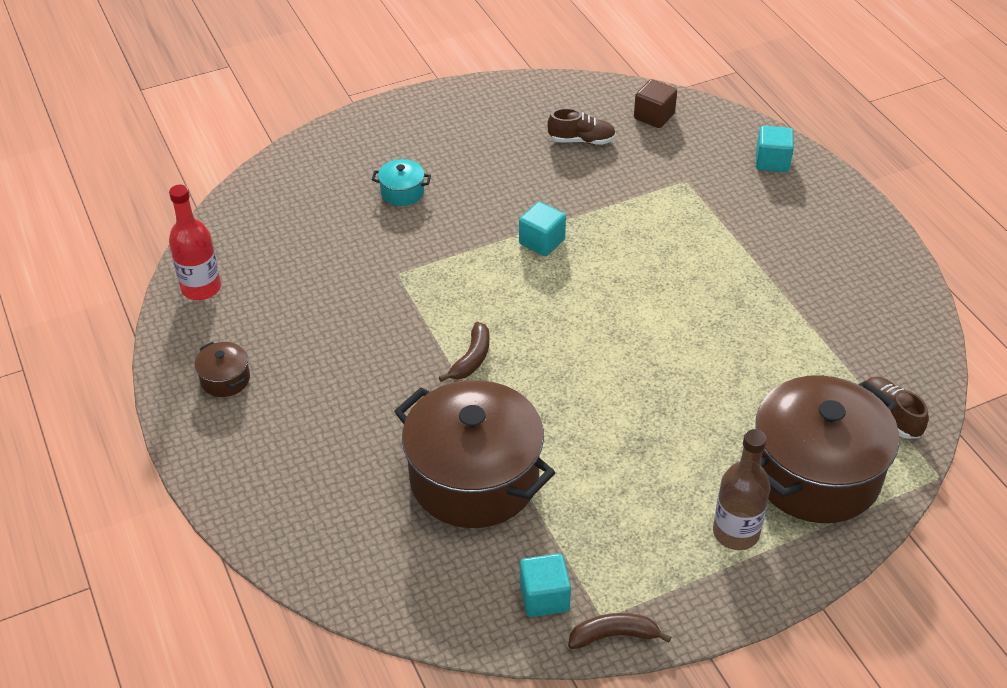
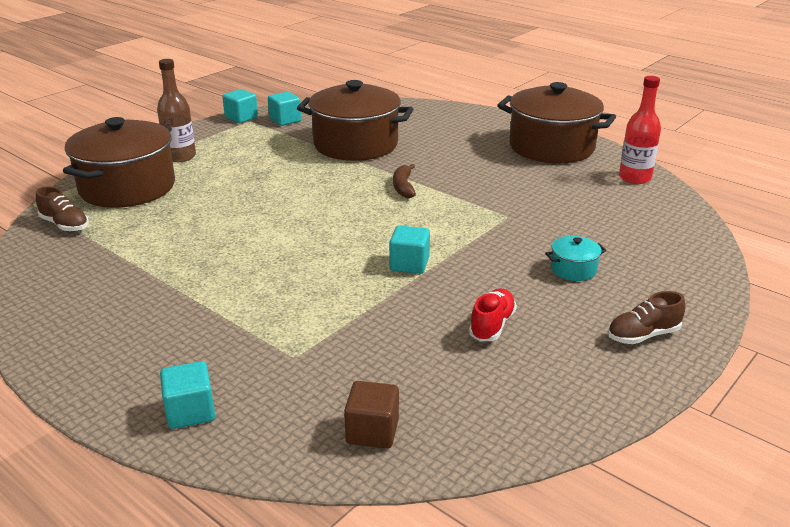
camera: 155 degrees right, 15 degrees down
brown pot [195,342,250,397] -> brown pot [497,82,616,163], size x2.44
brown shoe [547,108,616,145] -> brown shoe moved to [607,291,685,344]
brown banana [568,613,671,649] -> turquoise cube [222,89,258,123]
none -> red shoe [469,289,517,342]

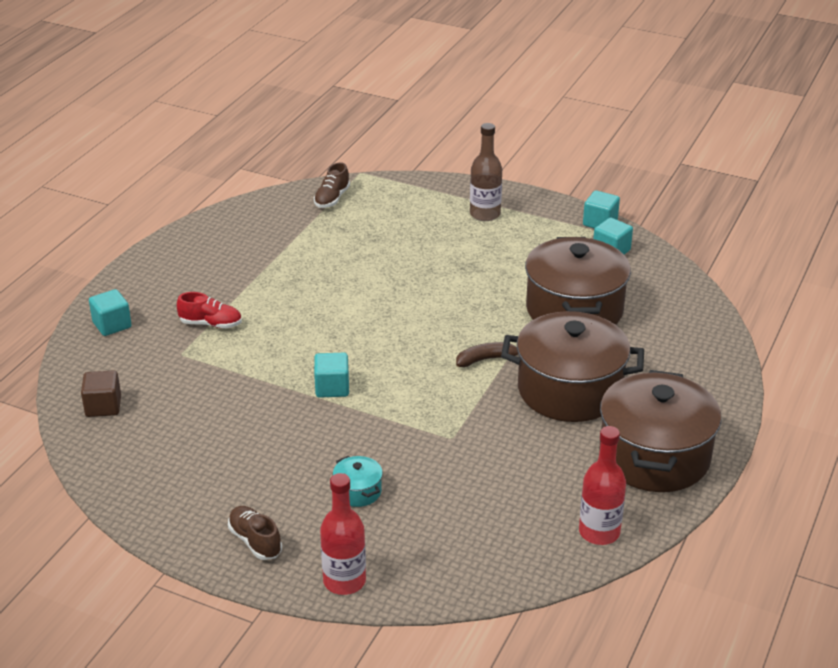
camera: 75 degrees right, 5 degrees up
brown pot [63,117,175,208] -> brown pot moved to [501,311,644,422]
red shoe [469,289,517,342] -> red shoe moved to [177,292,242,328]
none -> red bottle [320,473,366,595]

